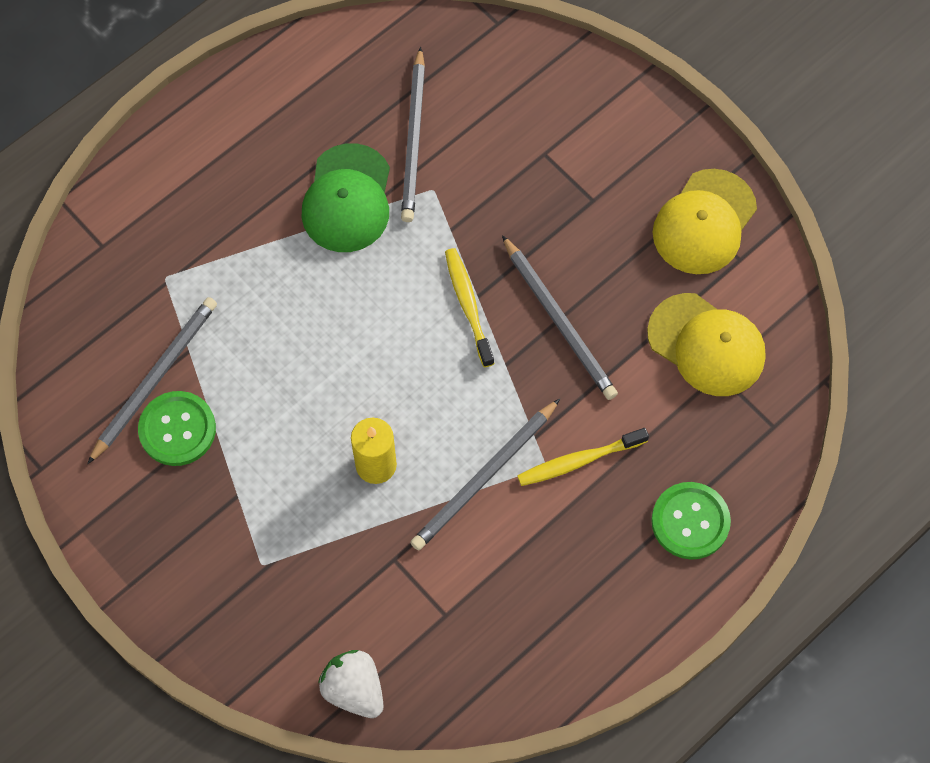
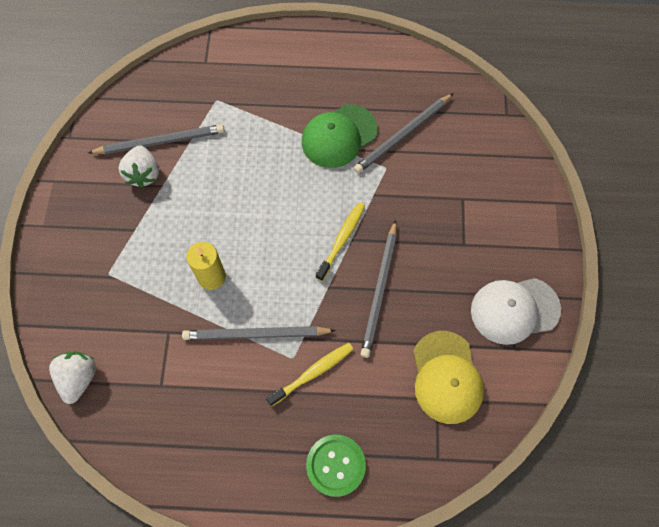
camera: 45 degrees right, 0 degrees up
green button [138,391,216,466] -> white strawberry [119,145,159,188]
yellow toothbrush [517,428,649,486] -> yellow toothbrush turned 120 degrees clockwise [266,343,354,406]
yellow cap [653,169,757,274] -> white cap [471,278,561,345]

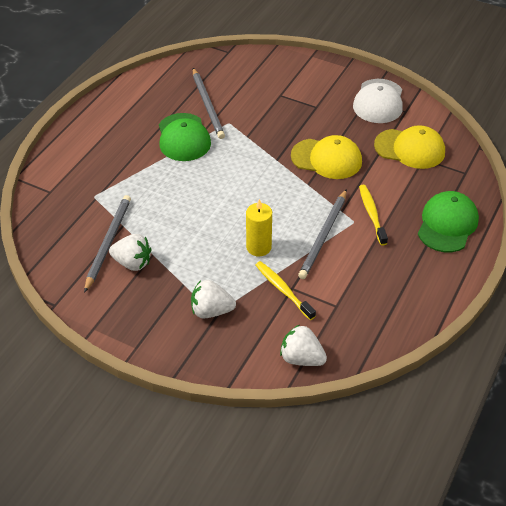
camera: 65 degrees left, 20 degrees down
green button [306,434,366,497] -> green cap [418,191,479,252]
yellow toothbrush [315,202,365,281] -> yellow toothbrush moved to [256,261,316,320]
grey pencil [361,220,397,358] -> yellow cap [291,135,362,179]
none -> white strawberry [191,280,236,318]

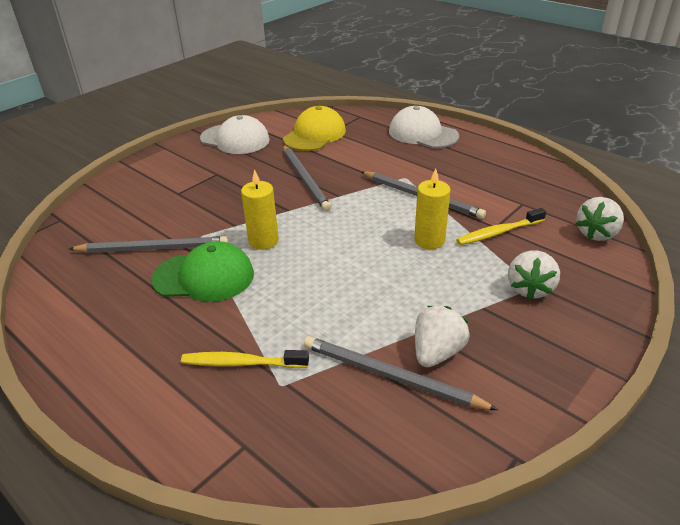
camera: 75 degrees left, 10 degrees down
yellow cap [291,135,362,179] -> grey pencil [283,145,331,211]
yellow toothbrush [359,185,388,246] -> yellow toothbrush moved to [181,350,309,368]
green cap [418,191,479,252] -> white cap [389,106,459,148]
none -> yellow candle [241,169,279,250]

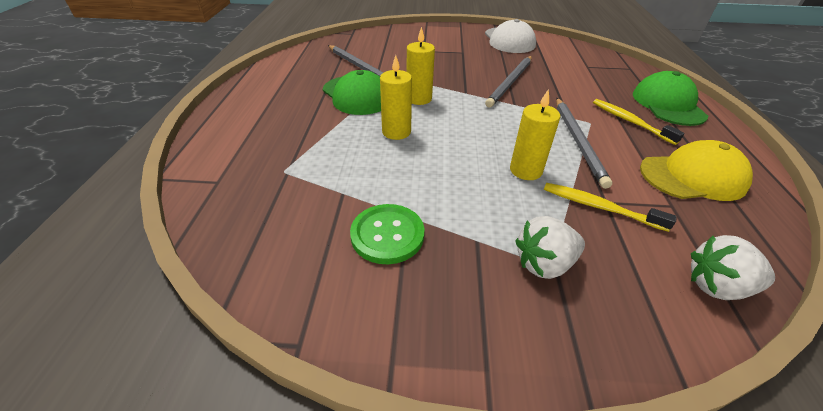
camera: 50 degrees right, 5 degrees up
yellow toothbrush [181,350,309,368] -> yellow toothbrush moved to [593,99,684,145]
yellow cap [283,106,346,151] -> yellow cap moved to [640,140,753,201]
grey pencil [304,336,498,410] -> none
white cap [389,106,459,148] -> green cap [633,71,708,126]
white strawberry [415,306,470,367] -> green button [350,204,424,264]
none -> yellow candle [380,55,412,140]

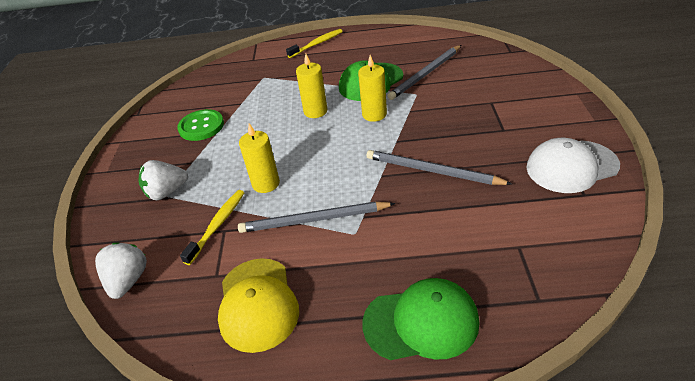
camera: 90 degrees right, 0 degrees up
white strawberry [515,216,585,279] -> white strawberry turned 90 degrees counterclockwise [138,160,188,200]
yellow toothbrush [593,99,684,145] -> yellow toothbrush moved to [286,29,343,58]

